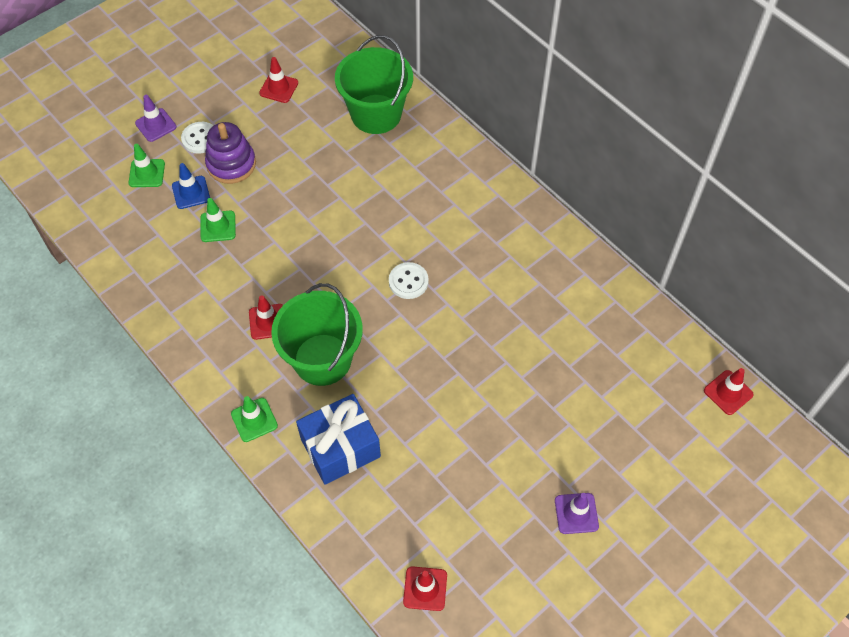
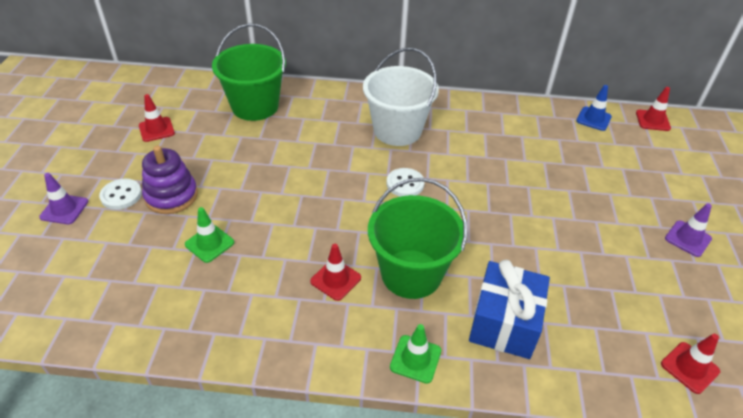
camera: 45 degrees left, 15 degrees down
green traffic cone [128,144,165,187] -> none
blue traffic cone [172,163,210,209] -> blue traffic cone moved to [576,85,612,131]
none -> white bucket [363,48,439,146]

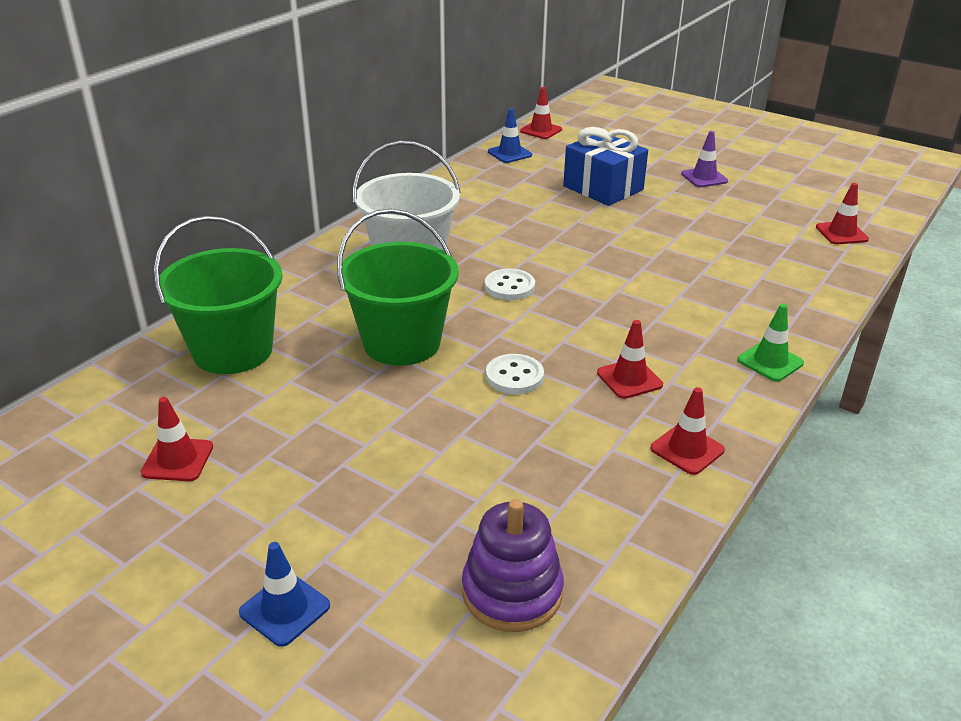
camera: 60 degrees left, 10 degrees down
purple traffic cone [39,173,88,224] -> blue traffic cone [239,542,330,647]
white button [99,178,142,210] -> white button moved to [486,354,544,394]
purple stacking toy [142,146,198,214] -> purple stacking toy moved to [462,499,564,632]
green traffic cone [185,207,234,263] -> none
green bucket [368,178,467,299] -> green bucket moved to [337,209,459,366]
blue gift [469,260,550,359] -> blue gift moved to [563,127,648,206]
none -> red traffic cone [650,387,725,475]

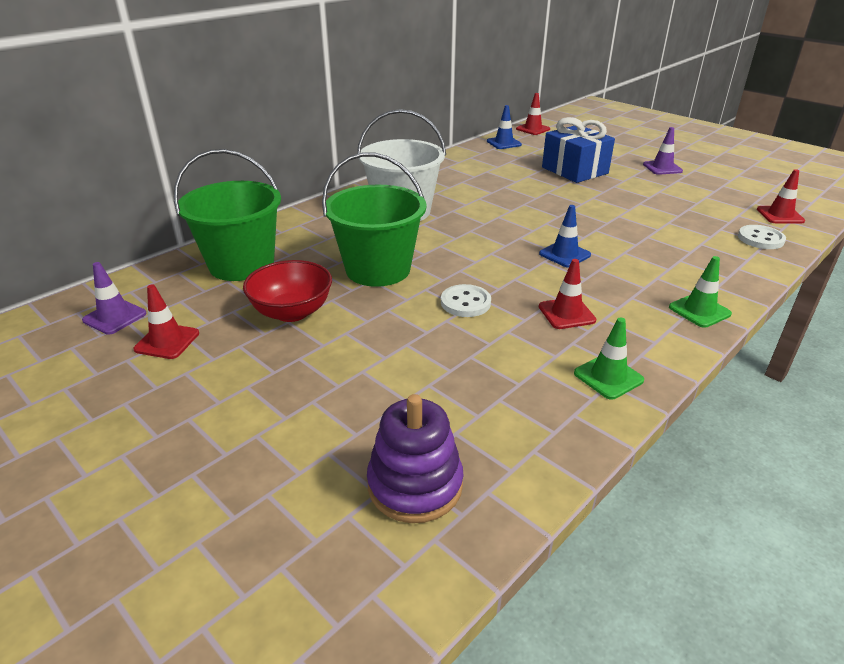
camera: 10 degrees right, 0 degrees up
blue traffic cone [239,542,330,647] -> blue traffic cone moved to [539,205,591,268]
white button [485,269,535,300] -> white button moved to [738,225,786,249]
red traffic cone [650,387,725,475] -> green traffic cone [574,318,644,400]
none -> purple traffic cone [82,262,147,335]
none -> red bowl [243,260,332,322]

